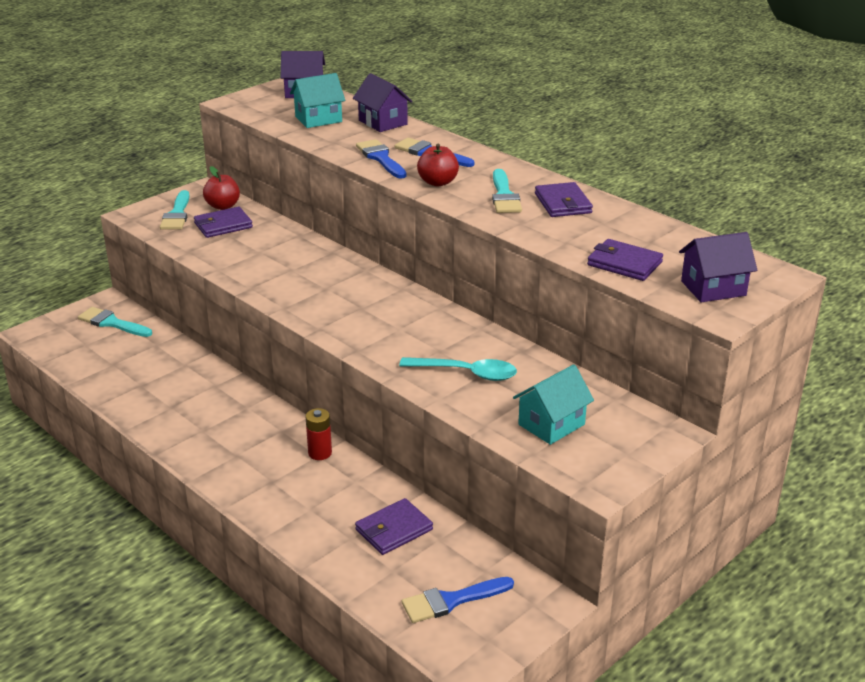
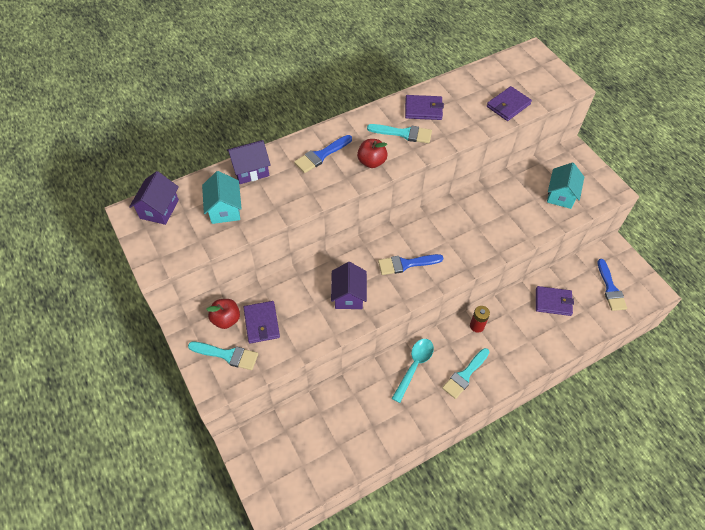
camera: 75 degrees left, 25 degrees up
turquoise brush [78,307,152,337] -> turquoise brush moved to [442,348,490,399]
purple wallet [355,498,433,555] -> purple wallet turned 60 degrees counterclockwise [536,286,574,316]
blue brush [356,139,406,179] -> blue brush moved to [378,254,443,275]
turquoise spoon [399,357,517,381] -> turquoise spoon moved to [391,339,434,403]
turquoise house [513,364,594,445] -> turquoise house turned 45 degrees clockwise [547,162,584,209]
purple house [679,232,757,302] -> purple house moved to [331,262,367,309]

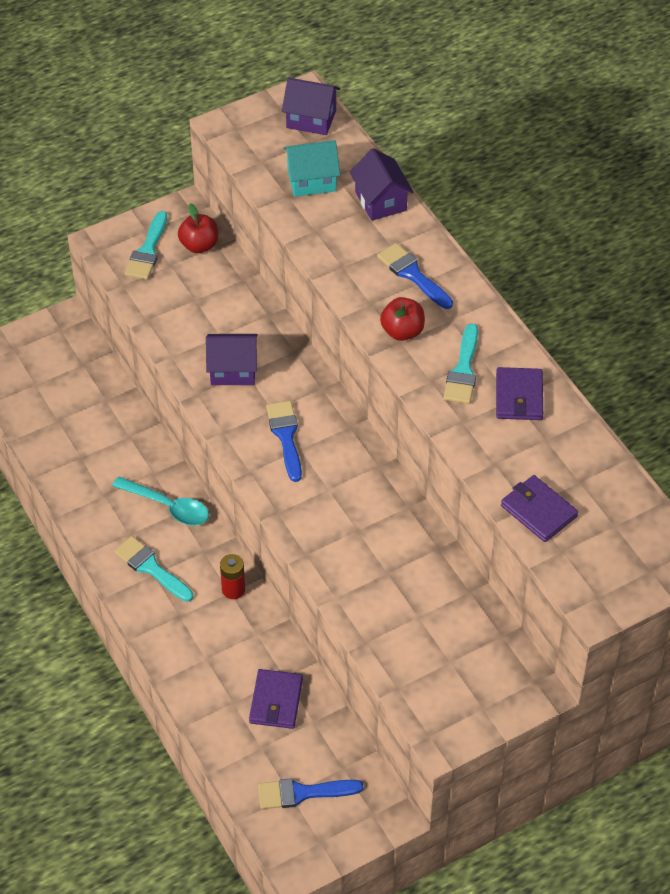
camera: 90 degrees right, 5 degrees down
purple wallet [243,301,280,344] -> none
turquoise house [547,162,584,209] -> none

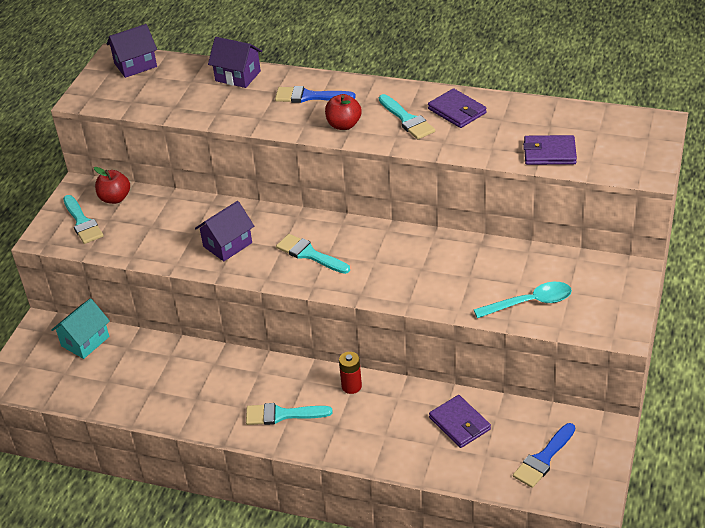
camera: 40 degrees left, 10 degrees down
turquoise spoon [112,476,209,526] -> turquoise spoon moved to [474,282,572,318]
blue brush [266,401,302,482] -> turquoise brush [276,234,350,274]
turquoise house [283,140,340,197] -> turquoise house moved to [51,298,110,359]

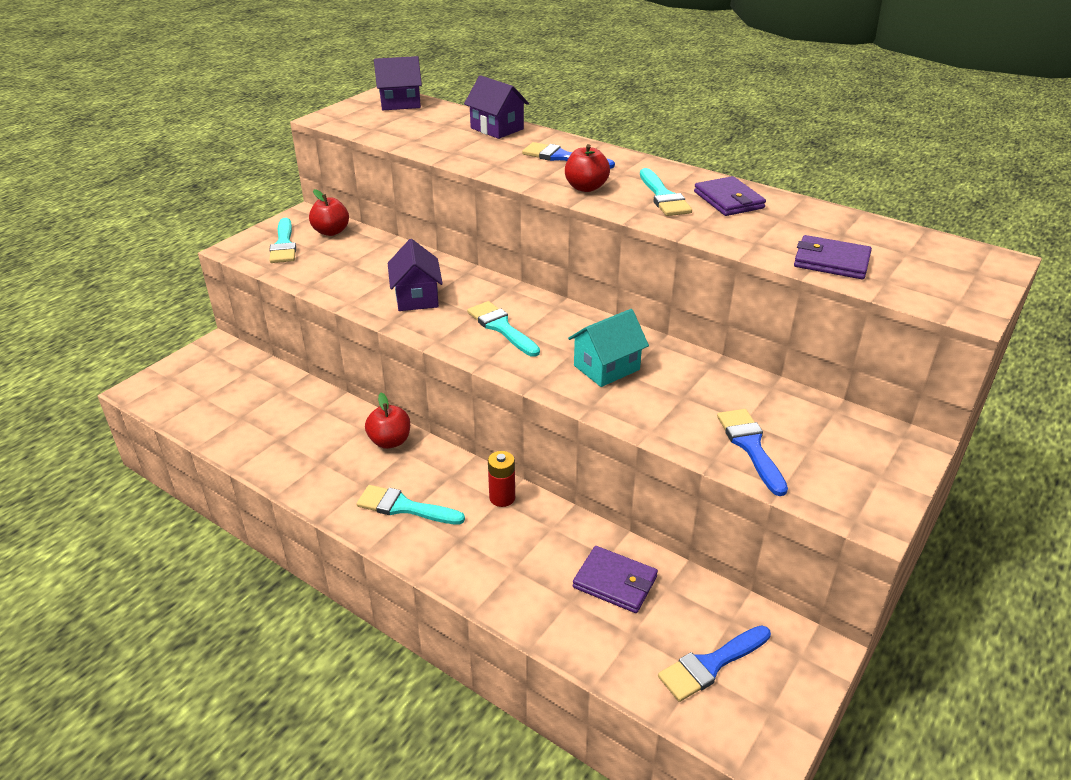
camera: 15 degrees right, 5 degrees down
turquoise house [51,298,110,359] -> turquoise house moved to [568,309,649,387]
purple house [195,201,254,261] -> purple house turned 75 degrees counterclockwise [388,239,443,311]
purple wallet [429,395,491,448] -> purple wallet turned 45 degrees counterclockwise [573,546,658,613]
turquoise spoon [474,282,572,318] -> blue brush [717,409,788,496]
none -> red apple [365,393,410,449]

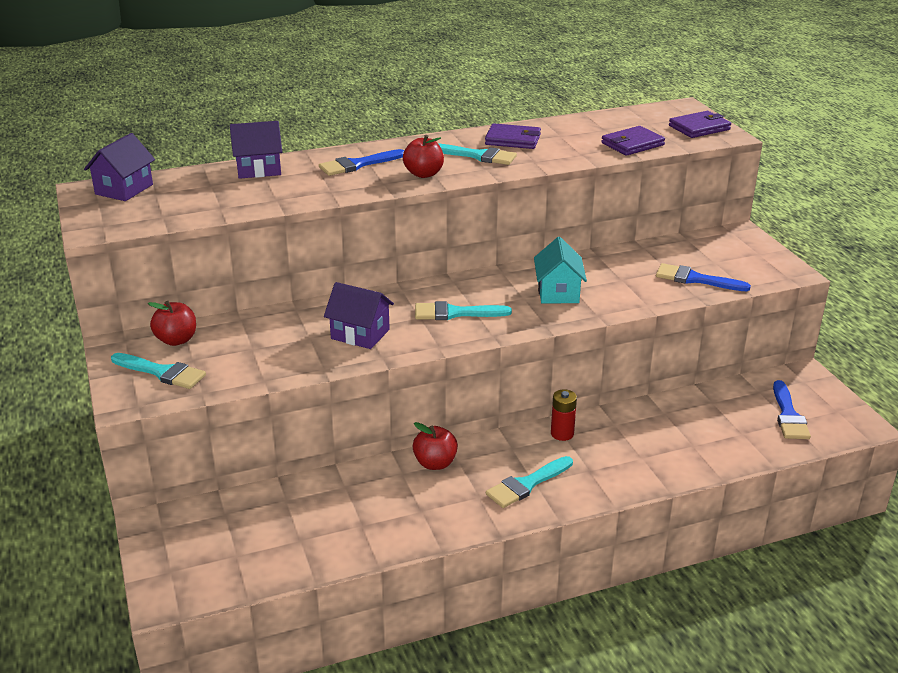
camera: 55 degrees left, 5 degrees down
purple wallet [573,546,658,613] -> purple wallet moved to [669,111,731,138]

